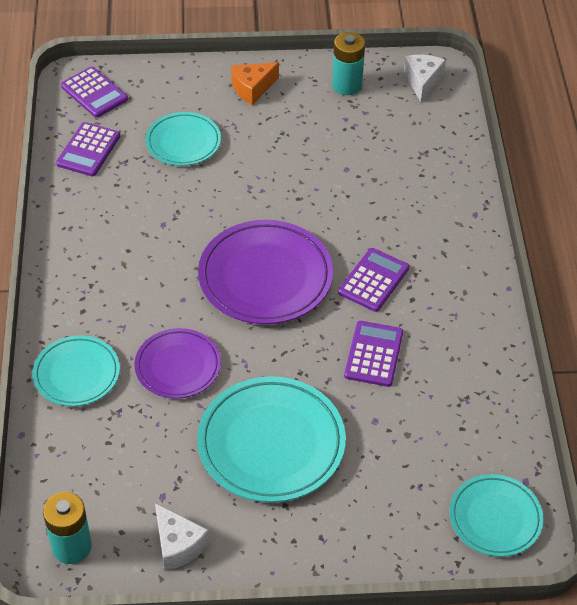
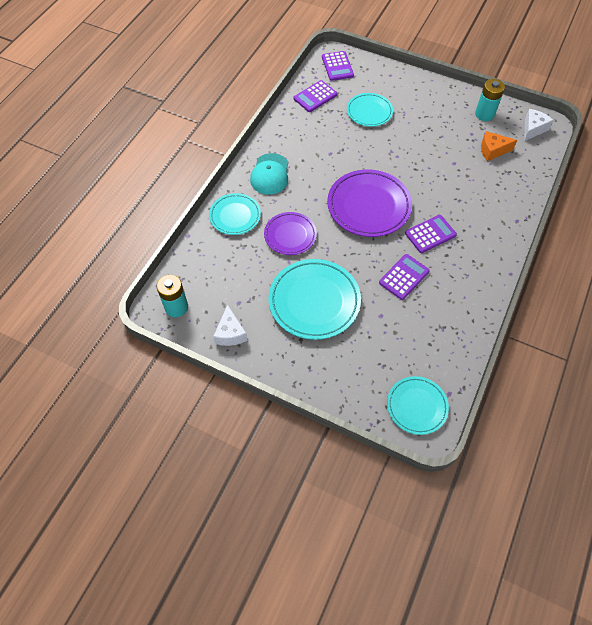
camera: 30 degrees right, 10 degrees up
orange cheese [231,62,279,105] -> orange cheese moved to [481,131,517,161]
none -> turquoise cap [250,153,288,195]

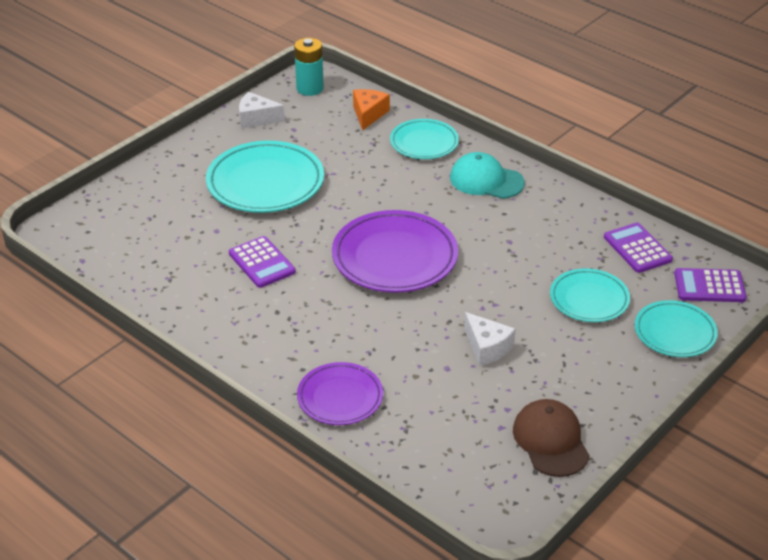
camera: 105 degrees right, 20 degrees down
purple plate [264,212,317,255] -> purple plate moved to [297,362,383,425]
turquoise plate [387,376,449,435] -> turquoise plate moved to [635,300,718,357]
purple calculator [405,215,457,253] -> none
turquoise battery [475,79,505,121] -> brown cap [513,399,590,477]
orange cheese [481,131,517,161] -> orange cheese moved to [353,89,390,131]
white cheese [524,109,554,141] -> white cheese moved to [464,312,516,366]

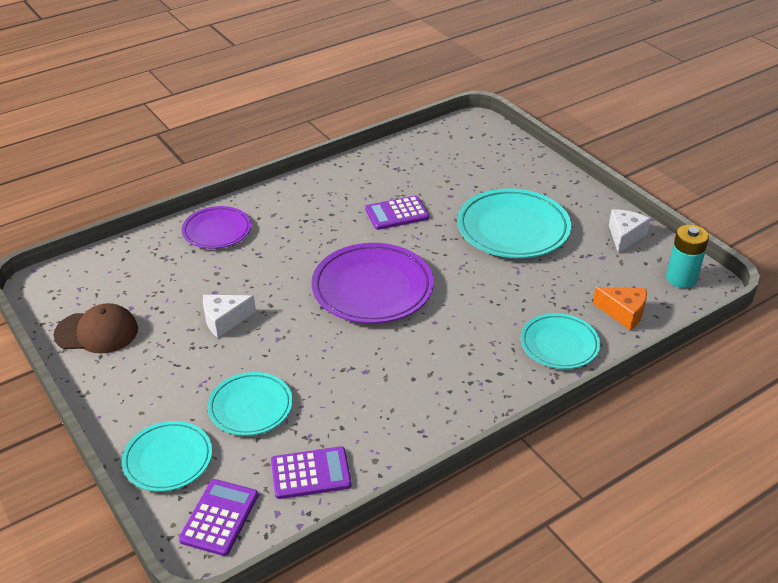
camera: 105 degrees right, 0 degrees up
turquoise cap [450,152,525,199] -> none

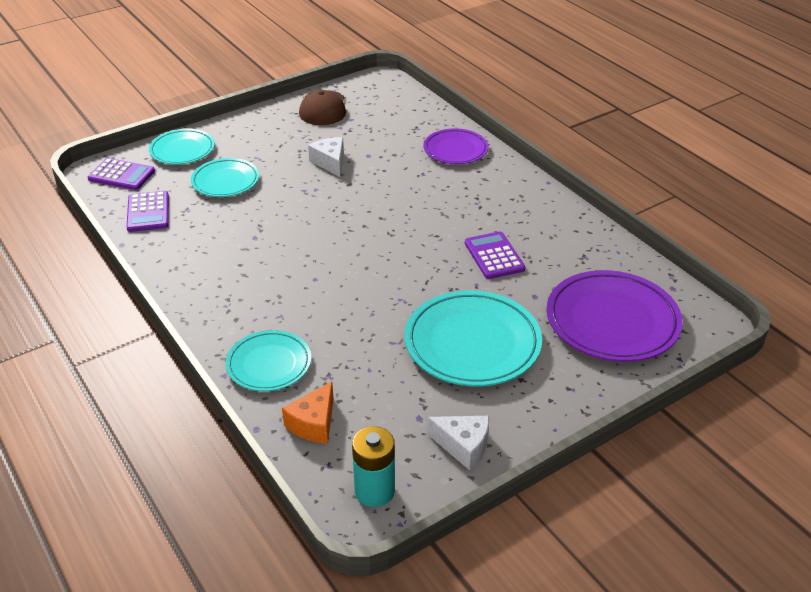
camera: 90 degrees right, 0 degrees up
purple plate [311,243,434,324] -> purple plate moved to [547,270,683,362]

